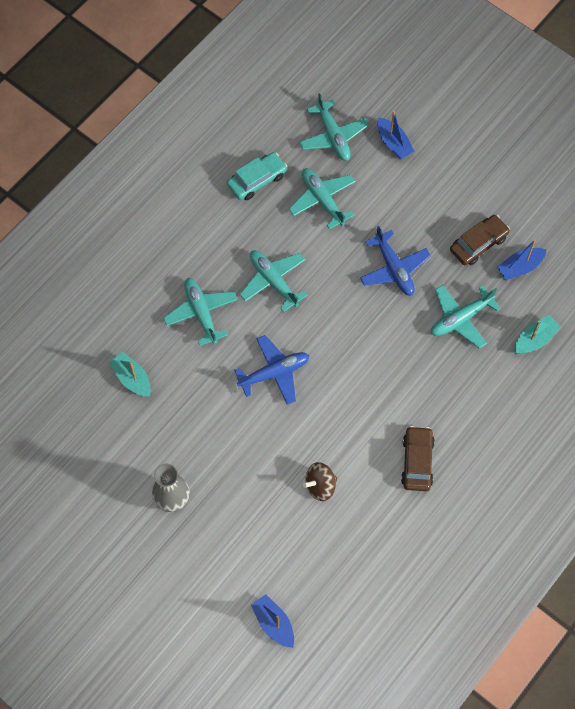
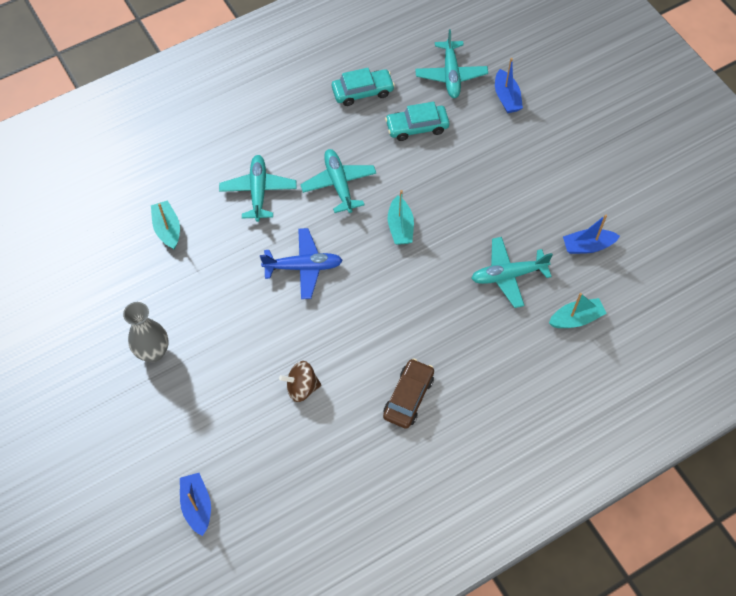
camera: 20 degrees right, 5 degrees down
turquoise plane [289,168,356,230] -> turquoise car [385,102,449,141]
blue plane [360,226,431,295] -> none
brown car [450,215,510,265] -> none
none -> turquoise boat [388,190,414,245]

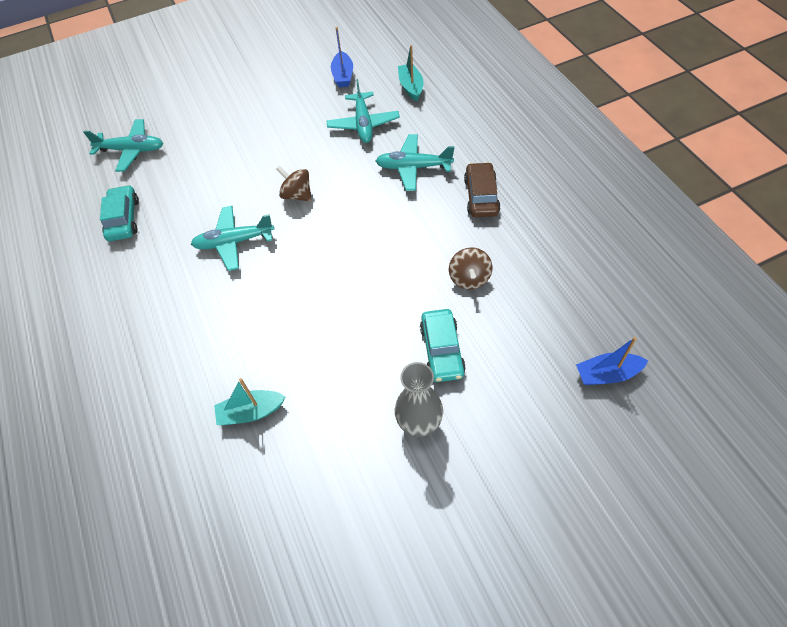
camera: 80 degrees left, 5 degrees down
turquoise plane [219,155,297,222] -> turquoise plane moved to [376,134,454,191]
blue plane [260,228,343,299] -> none
brown car [383,358,434,429] -> brown car turned 60 degrees clockwise [464,162,501,217]
turquoise car [385,102,449,141] -> turquoise car moved to [420,309,466,382]
turquoise boat [388,190,414,245] -> brown spinning top [276,166,312,202]
blue boat [495,58,523,113] -> none

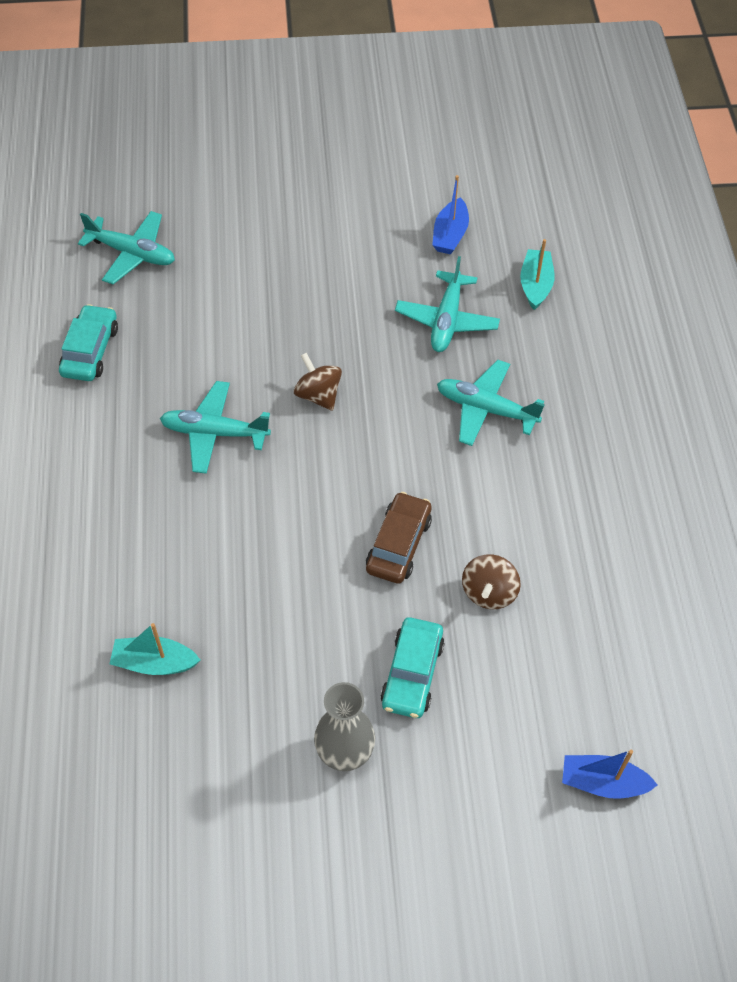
camera: 15 degrees right, 0 degrees up
brown car [464,162,501,217] -> brown car moved to [366,492,432,584]

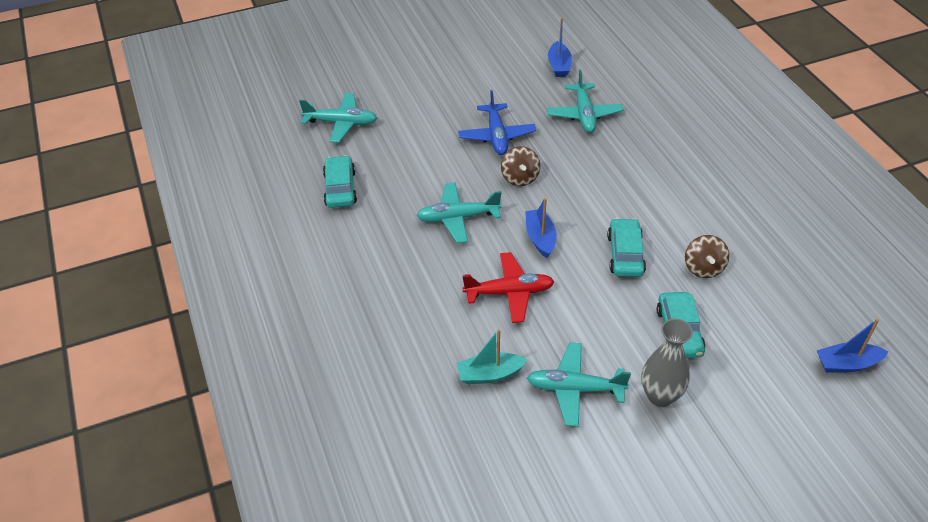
camera: 15 degrees left, 10 degrees down
brown spinning top [294,353,342,411] -> brown spinning top turned 135 degrees counterclockwise [501,146,540,186]
brown car [366,492,432,584] -> turquoise car [607,218,646,277]
turquoise plane [437,360,545,446] -> turquoise plane moved to [527,342,631,427]
turquoise boat [520,239,555,310] -> none
none -> blue plane [458,90,536,155]
none -> red plane [462,252,555,323]
none -> blue boat [525,198,557,258]

